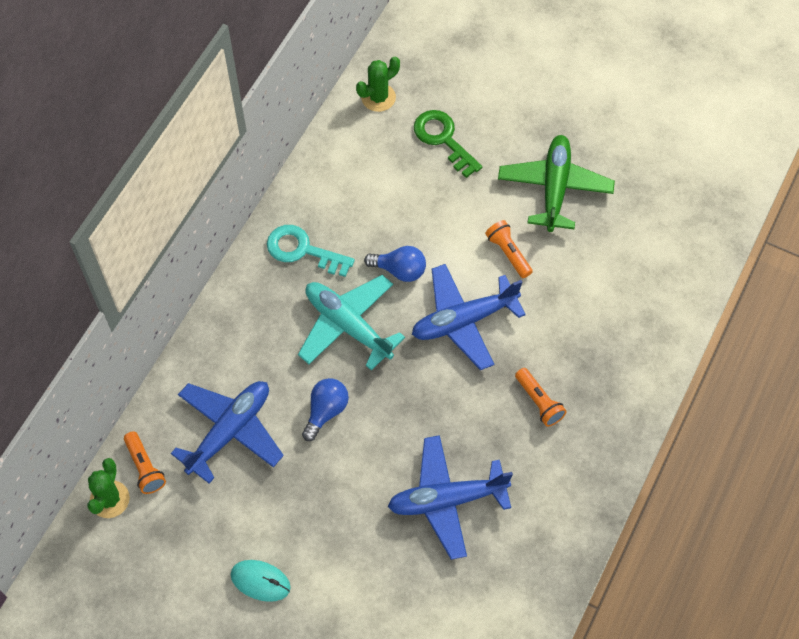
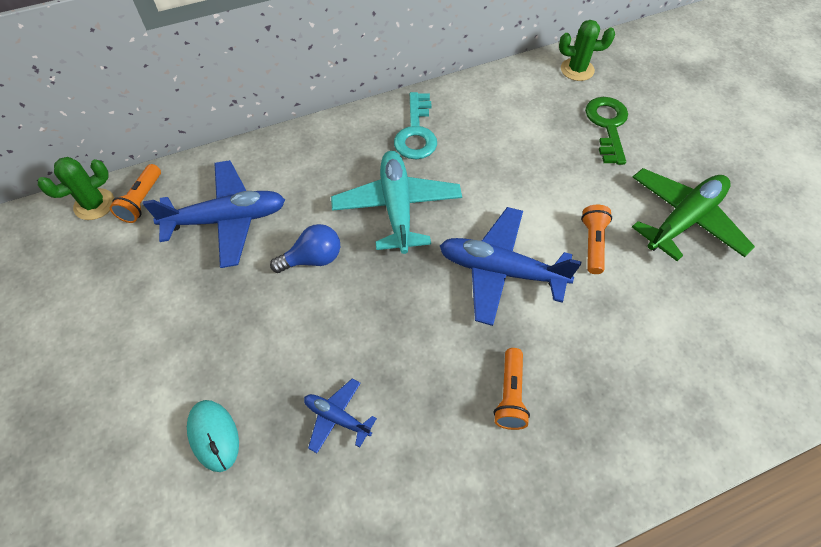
camera: 40 degrees right, 5 degrees down
turquoise mouse [231,560,291,602] -> turquoise mouse moved to [187,400,239,472]
turquoise key [267,225,355,277] -> turquoise key turned 150 degrees counterclockwise [394,92,437,159]
blue light bulb [364,246,426,282] -> none
blue plane [388,435,513,560] -> blue plane [304,378,377,453], size x0.51

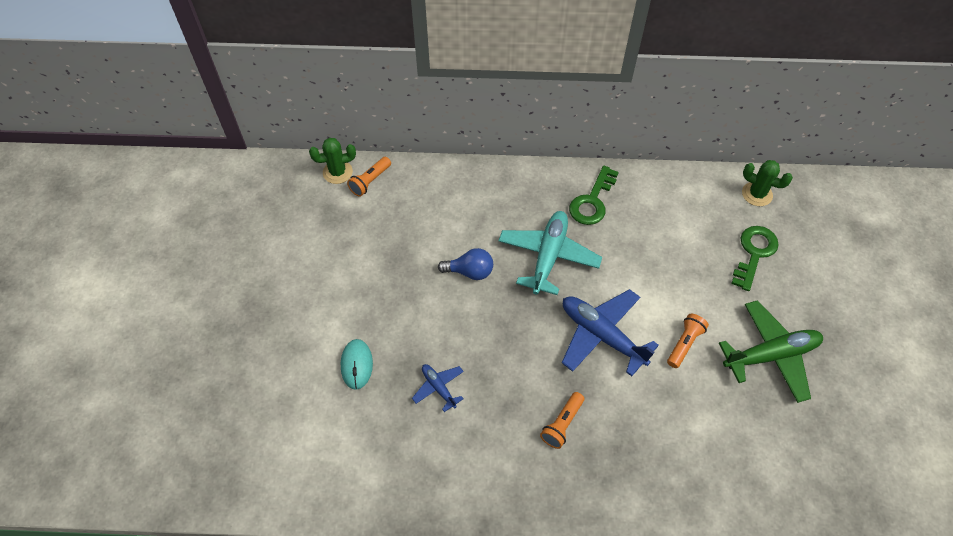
camera: 25 degrees right, 0 degrees up
blue plane [143,160,285,268] -> none
turquoise key [394,92,437,159] -> green key [569,166,619,225]

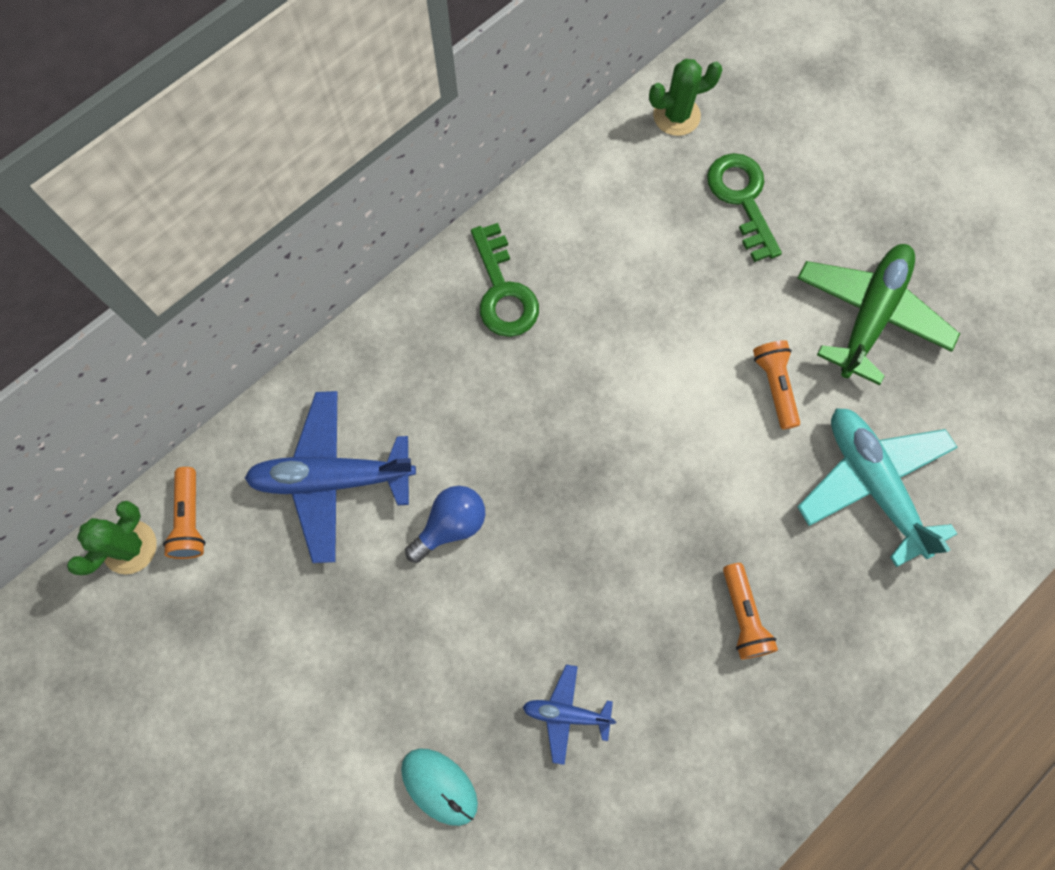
camera: 45 degrees left, 15 degrees up
turquoise plane [498,211,602,295] -> turquoise plane moved to [797,408,958,567]
blue plane [562,289,659,377] -> blue plane moved to [245,391,416,563]

